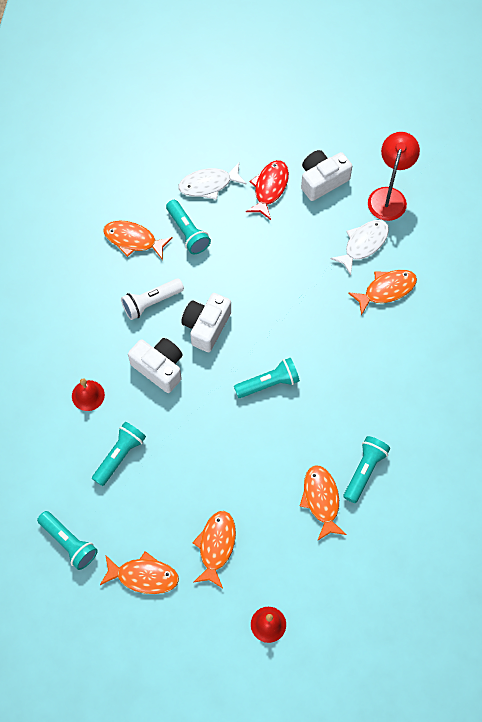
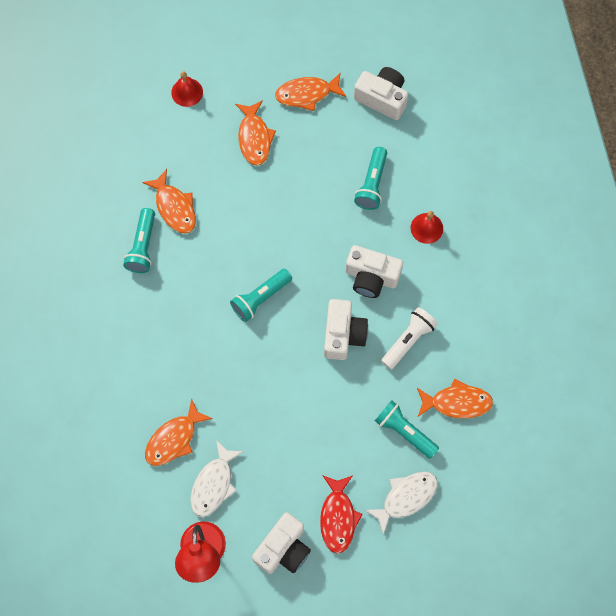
camera: 160 degrees right, 5 degrees up
turquoise flashlight [37,511,98,570] -> white camera [354,67,408,120]

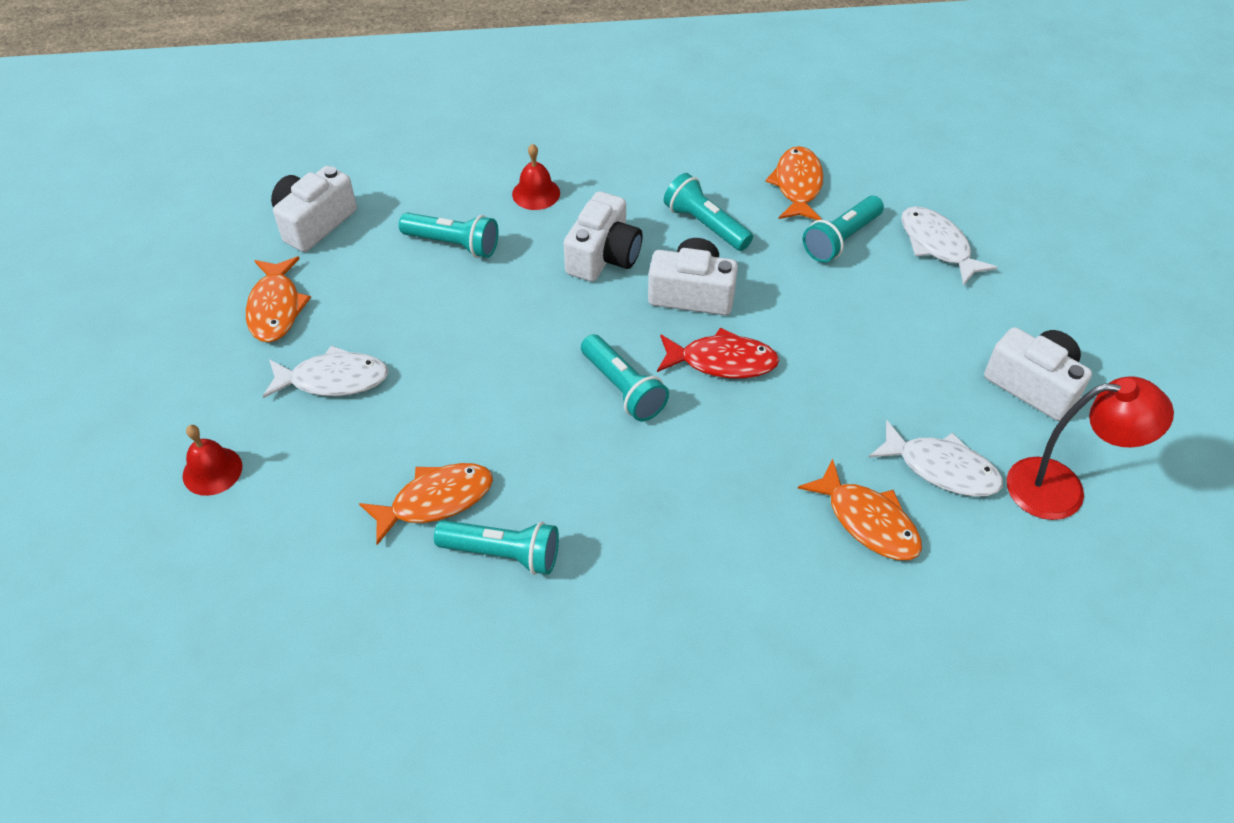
camera: 85 degrees left, 20 degrees down
orange fish [235,100,276,165] -> white fish [263,345,388,398]
red fish [320,475,363,554] -> red fish moved to [657,327,779,379]
white flashlight [381,307,438,369] -> turquoise flashlight [664,173,753,251]

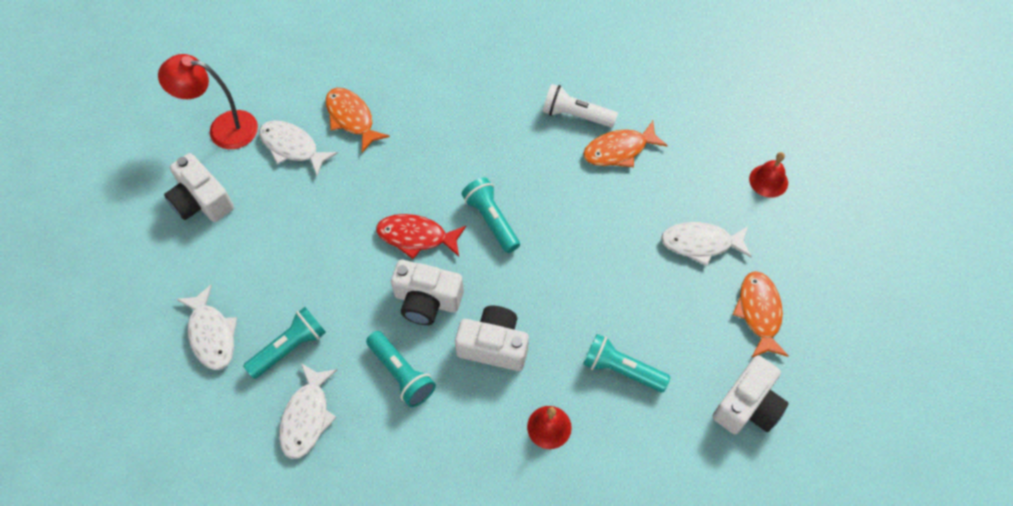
camera: 175 degrees left, 10 degrees up
turquoise flashlight [434,520,559,575] -> white flashlight [543,84,618,128]
white camera [564,191,642,282] -> white camera turned 75 degrees clockwise [455,306,529,371]
orange fish [765,146,823,220] -> white fish [279,363,337,459]

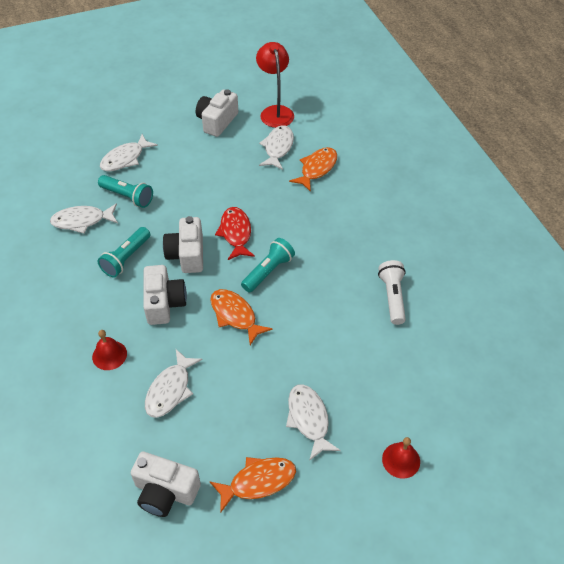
camera: 70 degrees right, 10 degrees down
orange fish [583,121,668,167] -> orange fish moved to [210,289,272,345]
turquoise flashlight [583,334,671,392] -> white fish [145,349,203,418]

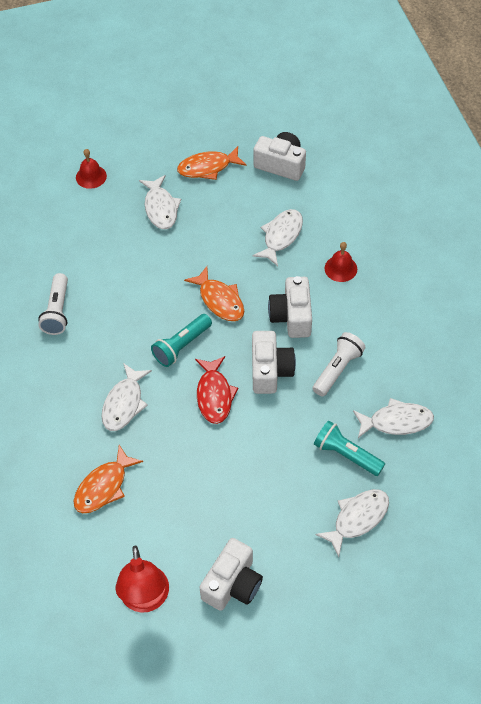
camera: 175 degrees left, 5 degrees up
turquoise flashlight [98,227,150,277] -> white flashlight [312,332,366,397]
white fish [259,125,294,170] -> white fish moved to [102,363,152,431]

